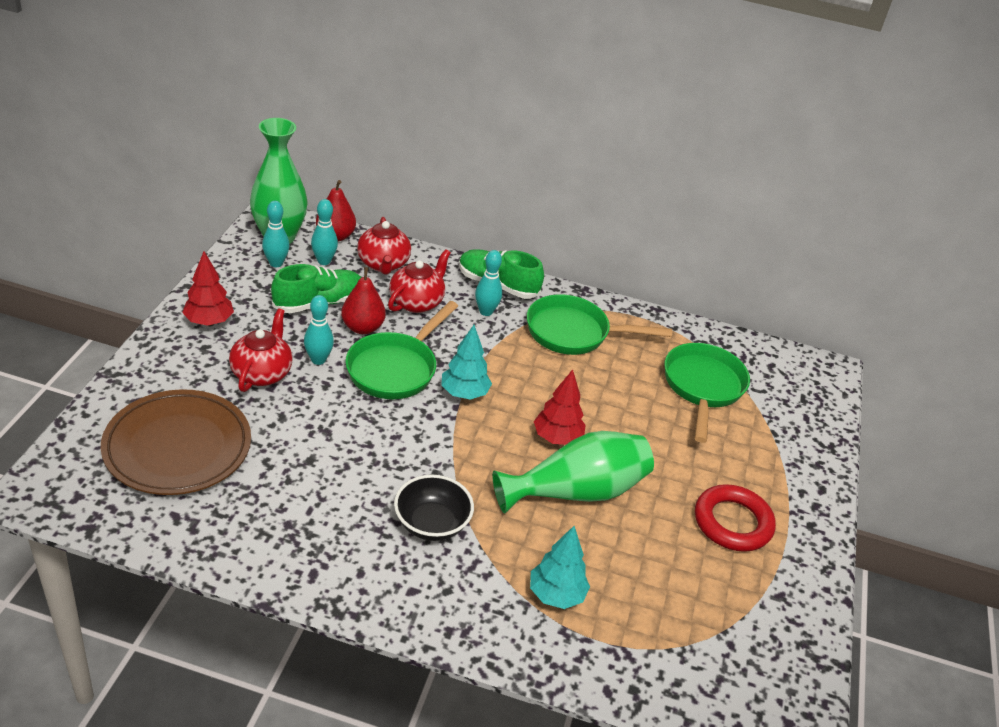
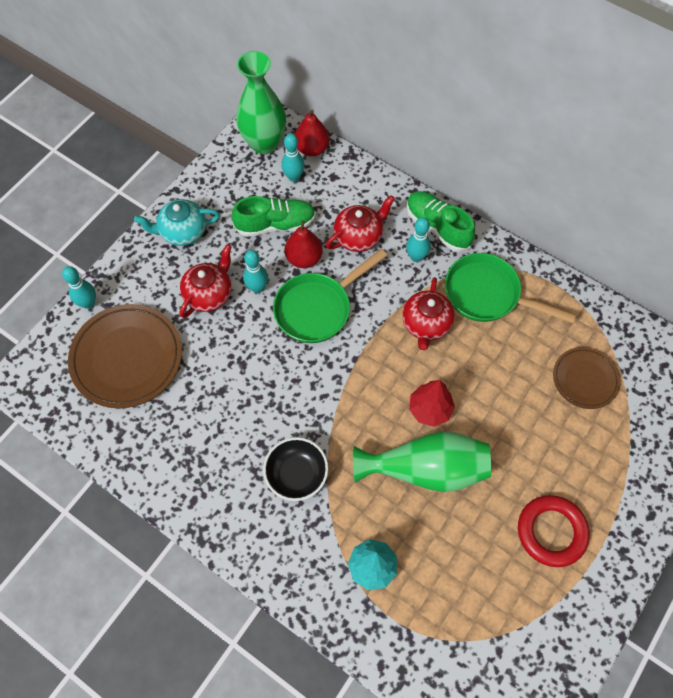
camera: 25 degrees right, 25 degrees up
red tree [182,251,234,326] -> turquoise teapot [134,199,220,246]
turquoise bowling pin [262,201,290,267] -> turquoise bowling pin moved to [62,266,96,309]
red teapot [357,217,411,274] -> red teapot moved to [402,277,455,350]
turquoise tree [441,325,492,400] -> none
green pan [665,343,750,443] -> brown plate [553,347,620,409]

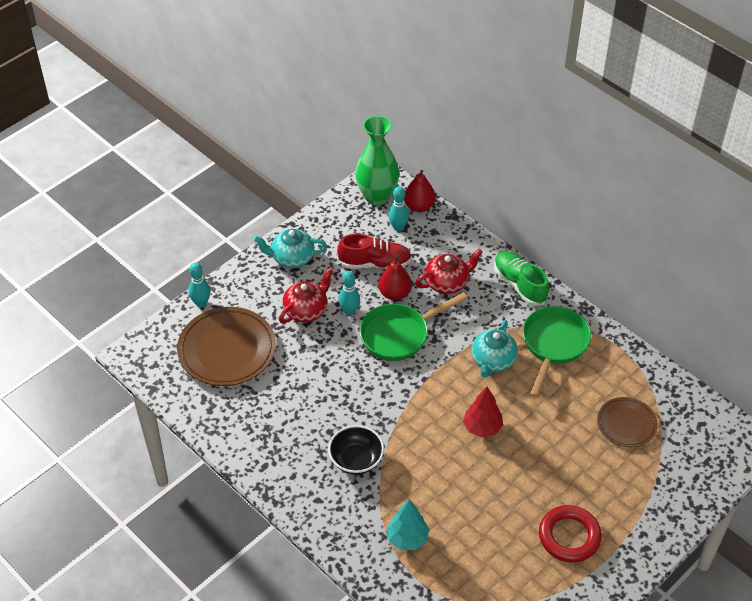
camera: 10 degrees right, 15 degrees down
green shoe [232,196,316,237] -> red shoe [337,233,412,269]
green vase [353,432,491,492] -> none
red teapot [402,277,455,350] -> turquoise teapot [472,320,518,377]
turquoise bowling pin [406,217,431,262] -> none
green pan [445,253,576,323] -> green pan turned 75 degrees clockwise [523,306,591,398]

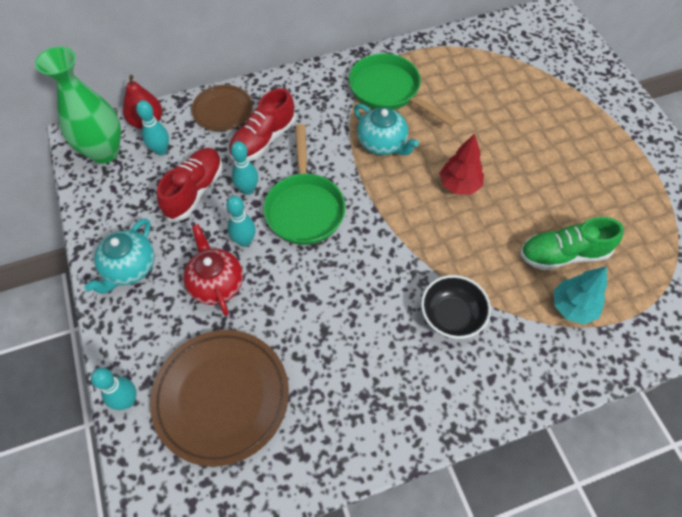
camera: 65 degrees left, 10 degrees up
red pear [378,255,412,301] -> turquoise bowling pin [231,141,258,195]
red teapot [415,249,483,294] -> red shoe [228,88,296,161]
green shoe [494,251,549,306] -> green shoe moved to [520,217,624,270]
red ring [539,505,602,562] -> none
brown plate [597,397,658,447] -> brown plate moved to [191,85,253,131]

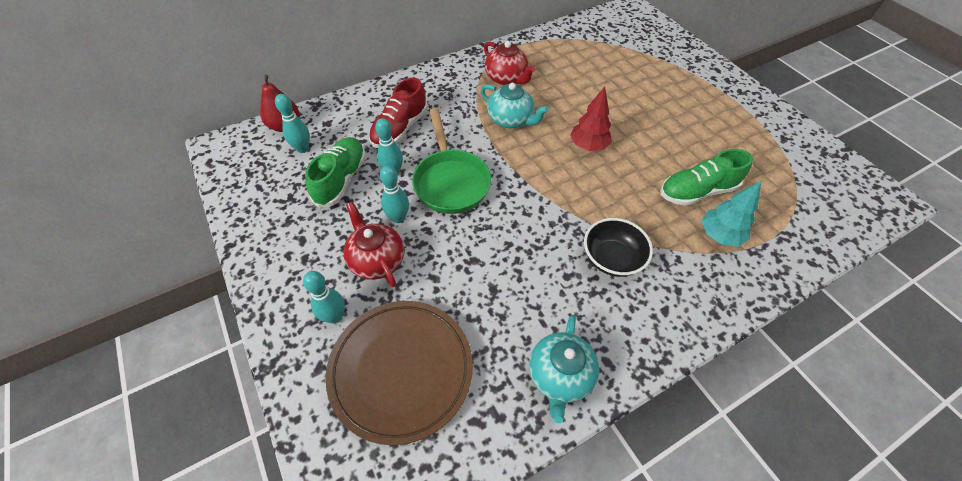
camera: 10 degrees left, 5 degrees down
green vase [35,46,121,164] -> none
turquoise teapot [85,218,155,294] -> turquoise teapot moved to [529,315,599,423]
turquoise bowling pin [91,368,136,410] -> turquoise bowling pin moved to [303,271,345,324]
red shoe [157,148,223,221] -> green shoe [305,137,366,208]
brown plate [191,85,253,131] -> none
green pan [349,53,457,127] -> red teapot [484,41,536,85]

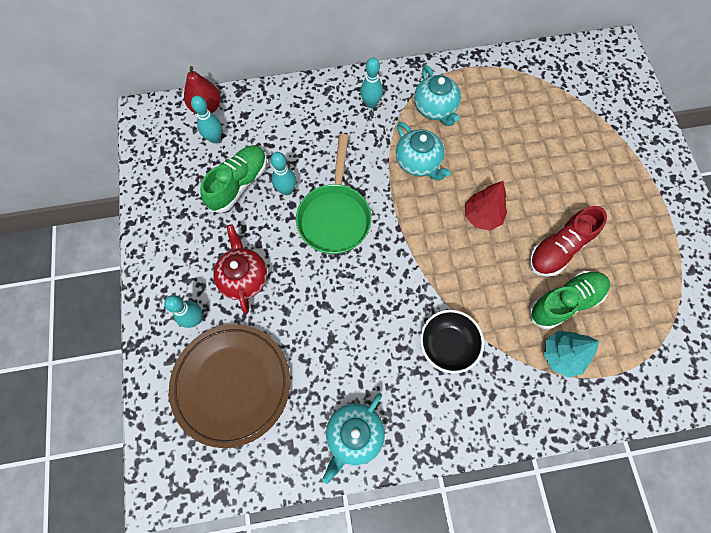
camera: 20 degrees right, 15 degrees up
red shoe [369,77,428,148] -> red shoe moved to [529,206,607,277]
turquoise bowling pin [380,165,409,223] -> turquoise bowling pin moved to [360,57,383,108]
red teapot [484,41,536,85] -> turquoise teapot [414,65,461,126]
green shoe [660,149,753,206] -> green shoe turned 150 degrees clockwise [529,271,610,329]

